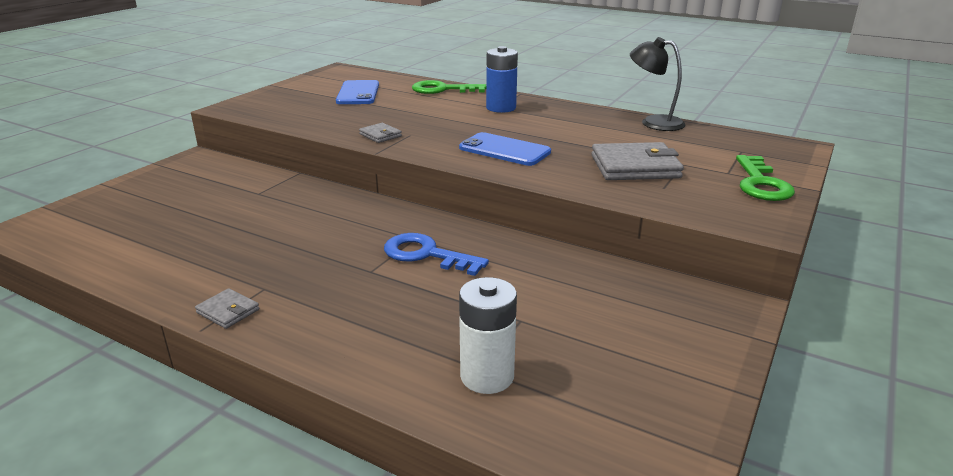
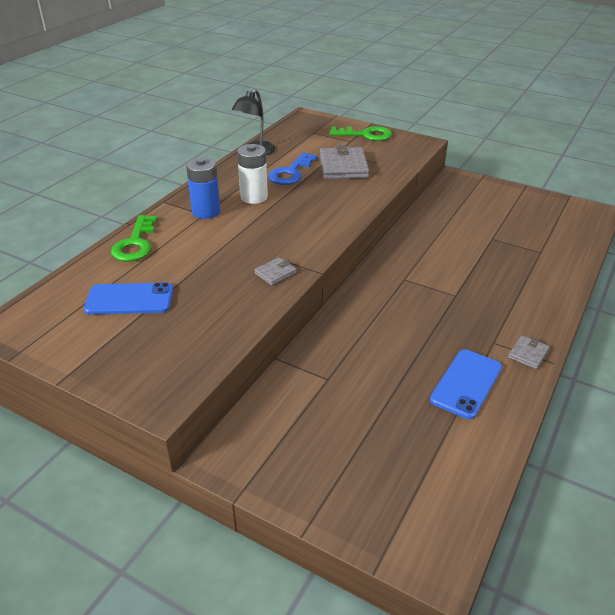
camera: 90 degrees left, 10 degrees up
blue key [384,233,489,276] -> blue key moved to [268,152,317,185]
blue phone [459,132,551,166] -> blue phone moved to [430,349,502,419]
white battery [459,277,517,394] -> white battery moved to [237,144,268,204]

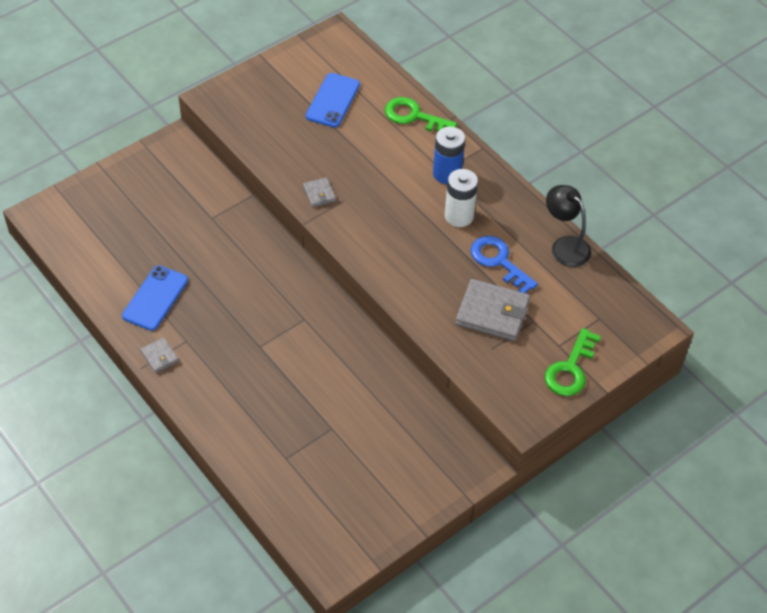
camera: 110 degrees right, 15 degrees up
blue phone [430,349,502,419] -> blue phone turned 60 degrees clockwise [122,265,188,331]

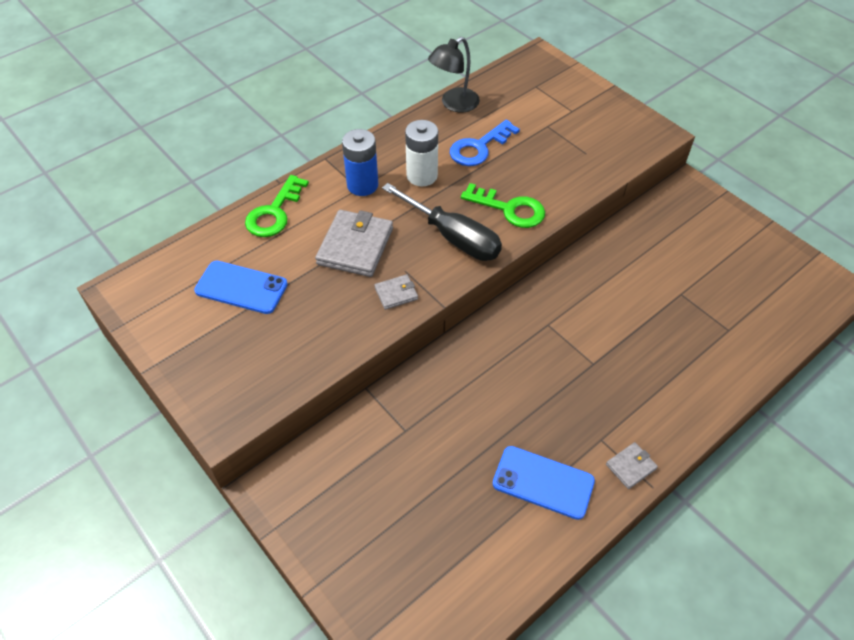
camera: 90 degrees left, 0 degrees up
grey wallet [455,279,530,341] -> grey wallet moved to [315,210,393,277]
green key [545,328,601,396] -> green key moved to [461,183,545,228]
none -> black screwdriver [382,183,502,261]

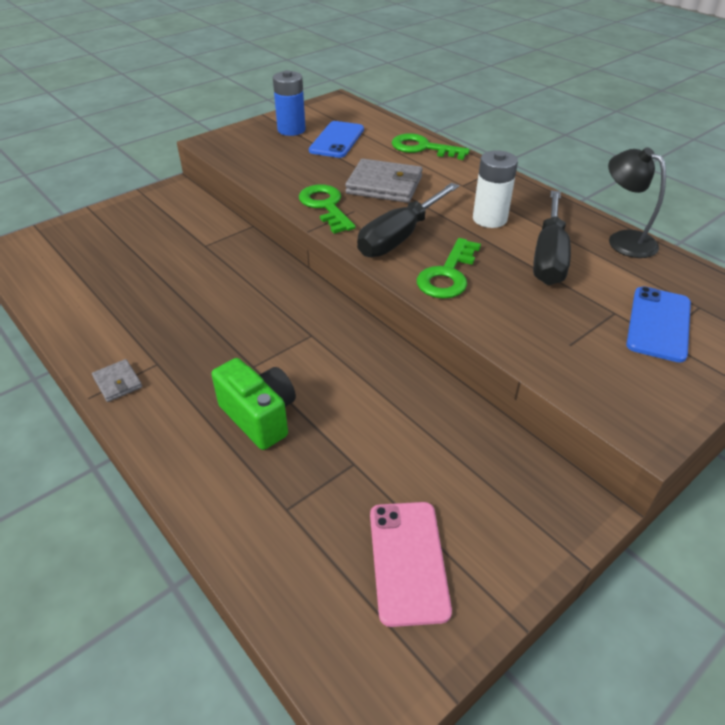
camera: 90 degrees right, 10 degrees down
blue battery [342,129,378,196] -> blue battery moved to [273,70,306,136]
grey wallet [374,274,418,310] -> green key [299,184,356,234]
blue key [450,120,520,166] -> black screwdriver [533,190,571,285]
blue phone [492,446,595,520] -> blue phone moved to [626,286,691,363]
none -> green camera [211,358,296,450]
none -> pink phone [370,502,452,627]

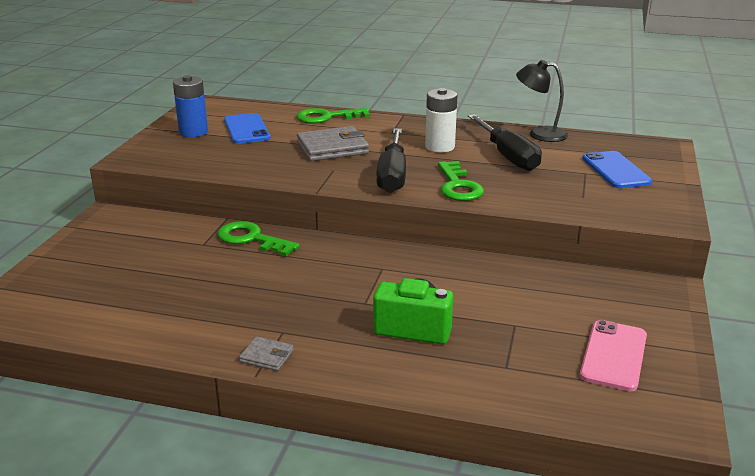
camera: 35 degrees left, 15 degrees down
green key [299,184,356,234] -> green key moved to [218,221,300,256]
pink phone [370,502,452,627] -> pink phone turned 60 degrees clockwise [580,320,647,391]

